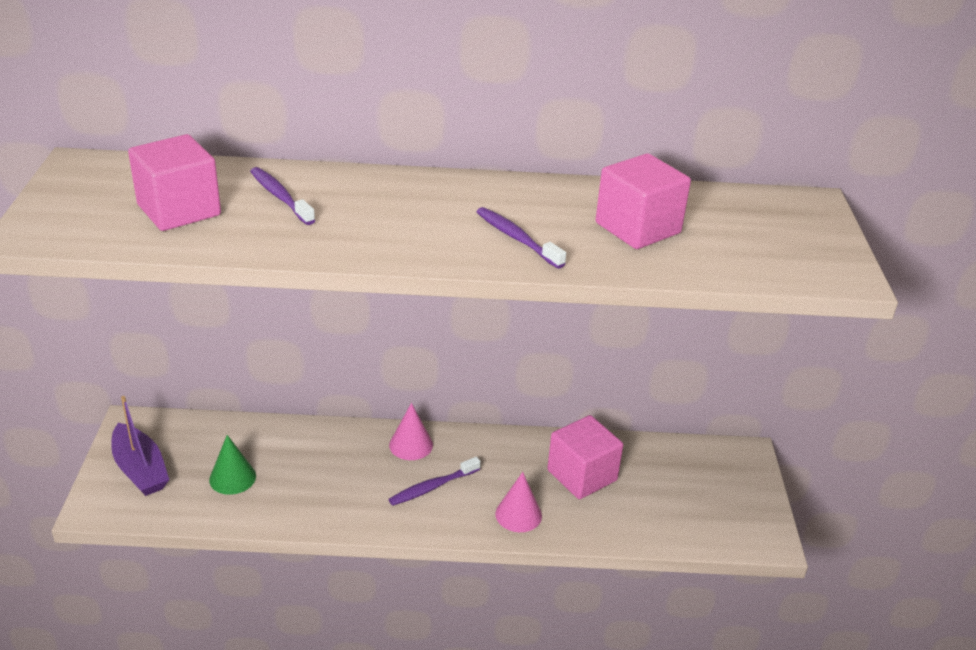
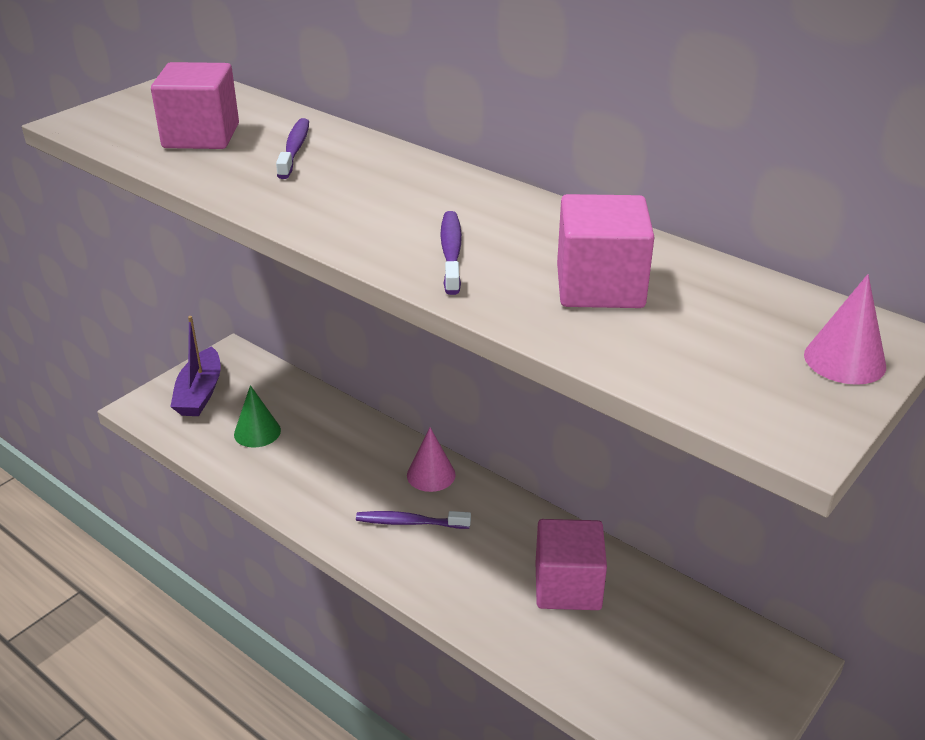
camera: 40 degrees right, 0 degrees up
pink cone [495,472,542,532] -> pink cone moved to [804,274,886,385]

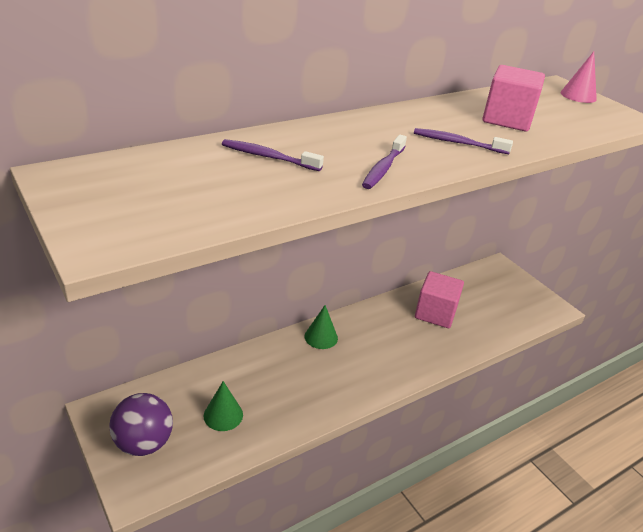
camera: 75 degrees left, 0 degrees up
pink cube [151,62,239,149] -> none
purple boat [170,316,221,416] -> purple ball [109,393,173,456]
purple toothbrush [356,511,471,529] -> purple toothbrush moved to [362,135,407,189]
pink cone [407,427,456,492] -> green cone [305,305,338,349]

